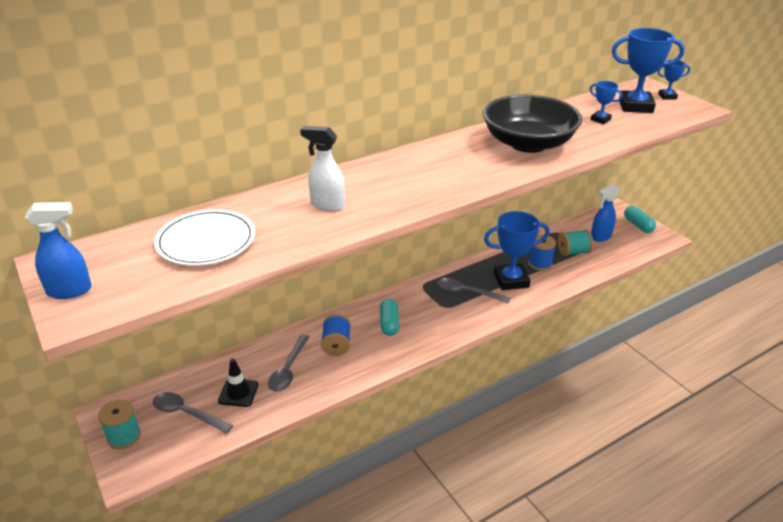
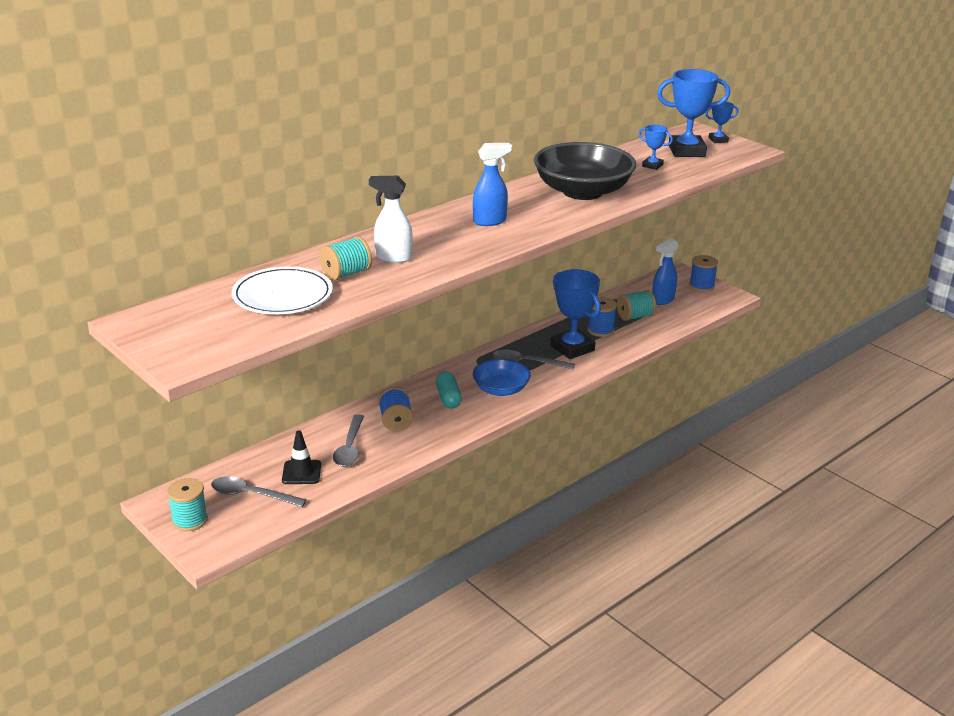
camera: 10 degrees left, 5 degrees down
blue spray bottle [25,202,92,299] -> blue spray bottle moved to [473,143,512,226]
blue trophy [484,211,550,290] -> blue trophy turned 75 degrees clockwise [551,269,601,359]
turquoise capsule [624,206,656,233] -> blue spool [689,255,718,292]
none -> turquoise spool [320,236,372,281]
none -> blue bowl [473,359,531,396]

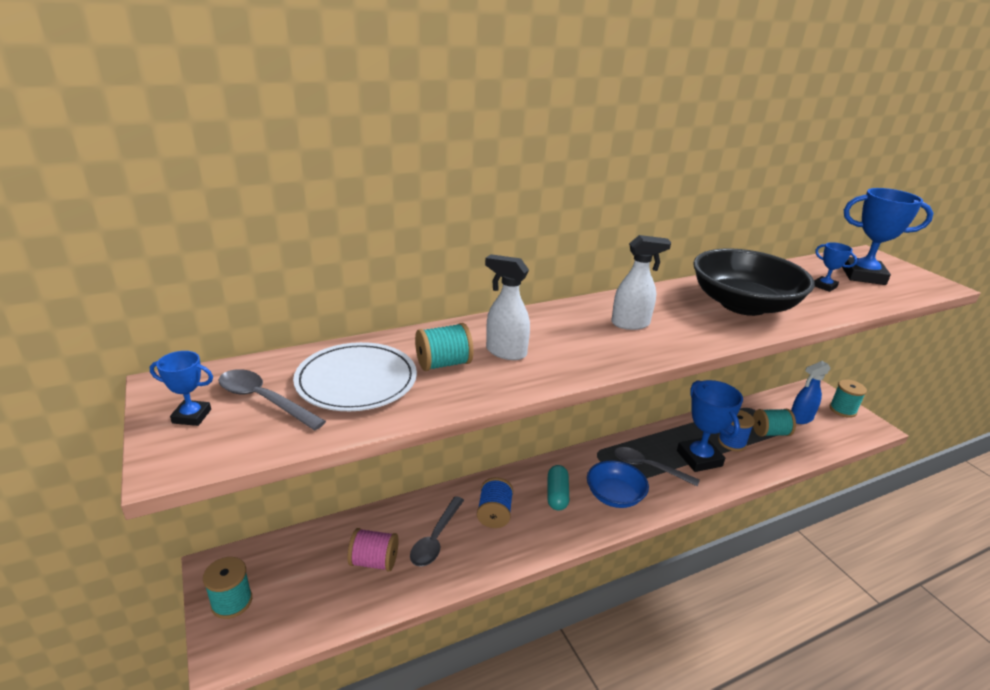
camera: 15 degrees right, 0 degrees up
grey spoon [211,476,306,507] -> grey spoon moved to [218,369,326,430]
black traffic cone [282,430,321,484] -> pink spool [347,528,399,571]
blue spray bottle [473,143,512,226] -> white spray bottle [611,235,671,330]
blue spool [689,255,718,292] -> turquoise spool [830,379,867,418]
blue trophy [705,101,738,143] -> blue trophy moved to [150,351,213,426]

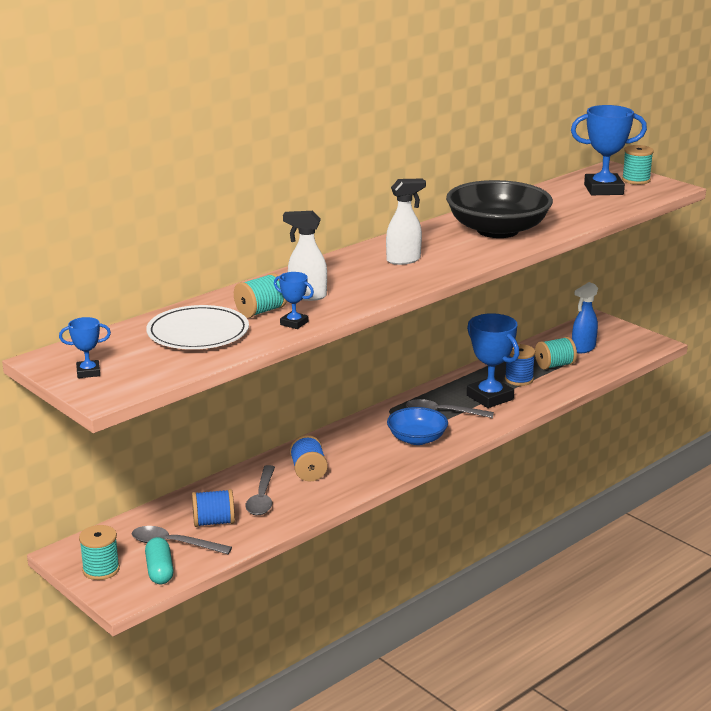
camera: 15 degrees left, 5 degrees down
grey spoon [218,369,326,430] -> grey spoon moved to [132,526,232,554]
pink spool [347,528,399,571] -> blue spool [192,489,235,527]
turquoise capsule [547,465,569,510] -> turquoise capsule moved to [145,537,174,584]
blue trophy [814,242,857,292] -> blue trophy moved to [274,272,314,329]
turquoise spool [830,379,867,418] -> turquoise spool moved to [622,145,654,185]

